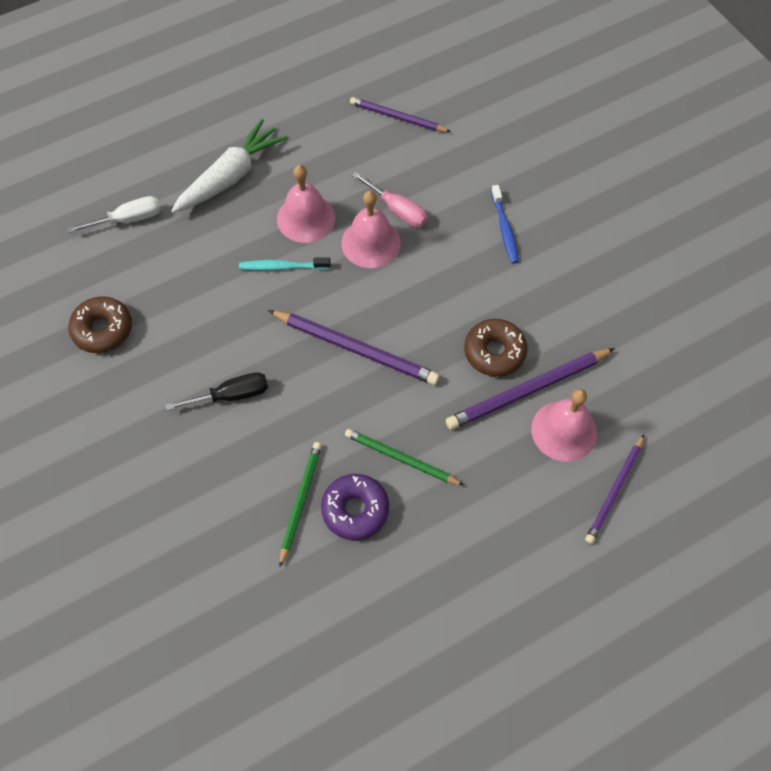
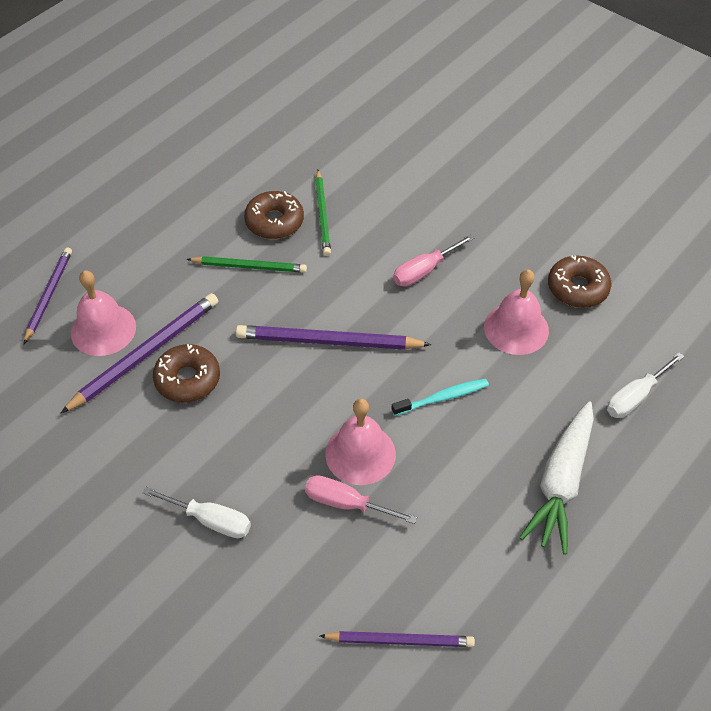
camera: 160 degrees right, 10 degrees down
black screwdriver [165,372,268,411] -> pink screwdriver [393,234,474,287]
pink bell [277,165,335,243] -> pink bell moved to [484,269,549,355]
purple donut [321,474,389,540] -> brown donut [244,191,304,239]
blue toothbrush [491,185,519,264] -> white screwdriver [142,487,251,538]

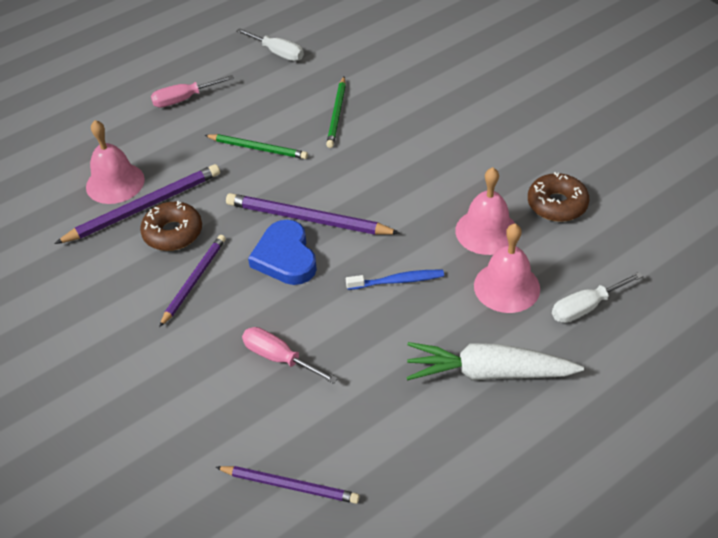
camera: 15 degrees right, 5 degrees down
purple pencil [24,248,72,344] -> purple pencil moved to [159,235,226,327]
white screwdriver [142,487,251,538] -> white screwdriver moved to [236,28,304,61]
brown donut [244,191,304,239] -> none
pink bell [325,399,396,485] -> pink bell moved to [474,224,540,313]
turquoise toothbrush [392,379,489,416] -> blue toothbrush [346,270,444,290]
pink screwdriver [393,234,474,287] -> pink screwdriver moved to [151,75,234,108]
white carrot [519,401,594,555] -> white carrot turned 60 degrees clockwise [406,342,584,381]
none -> blue heart [248,220,317,285]

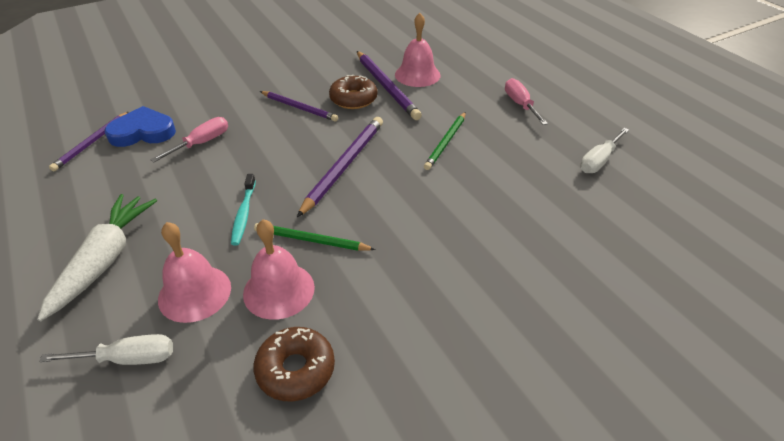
camera: 95 degrees right, 5 degrees down
blue heart [248,220,317,285] -> blue heart moved to [105,106,176,147]
green pencil [326,77,346,148] -> green pencil moved to [254,223,376,251]
blue toothbrush [346,270,444,290] -> turquoise toothbrush [231,174,256,246]
white screwdriver [552,272,643,323] -> white screwdriver turned 105 degrees clockwise [39,334,173,365]

